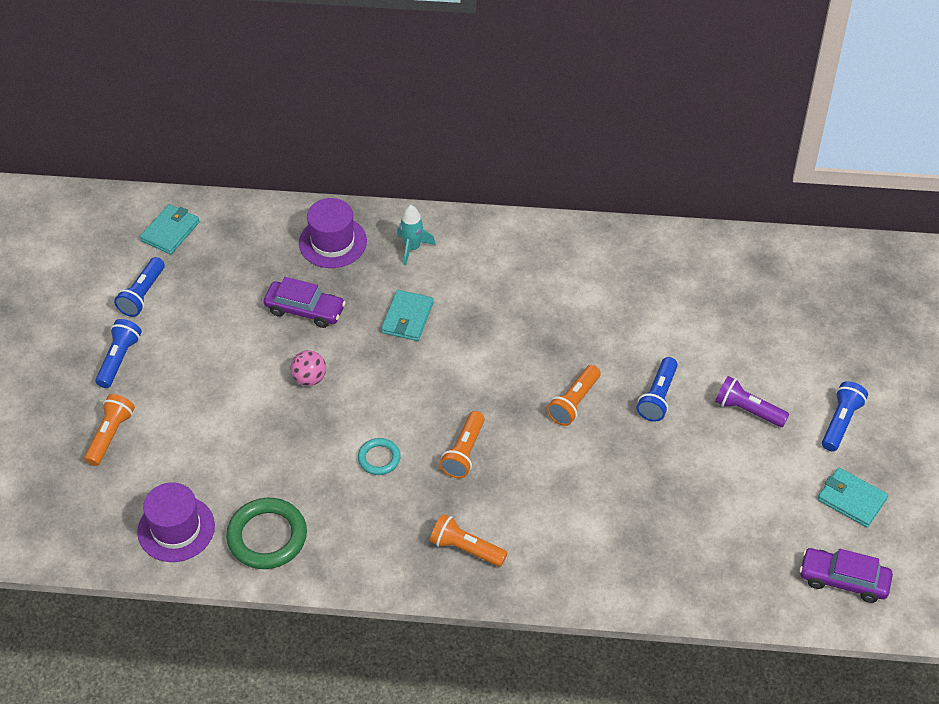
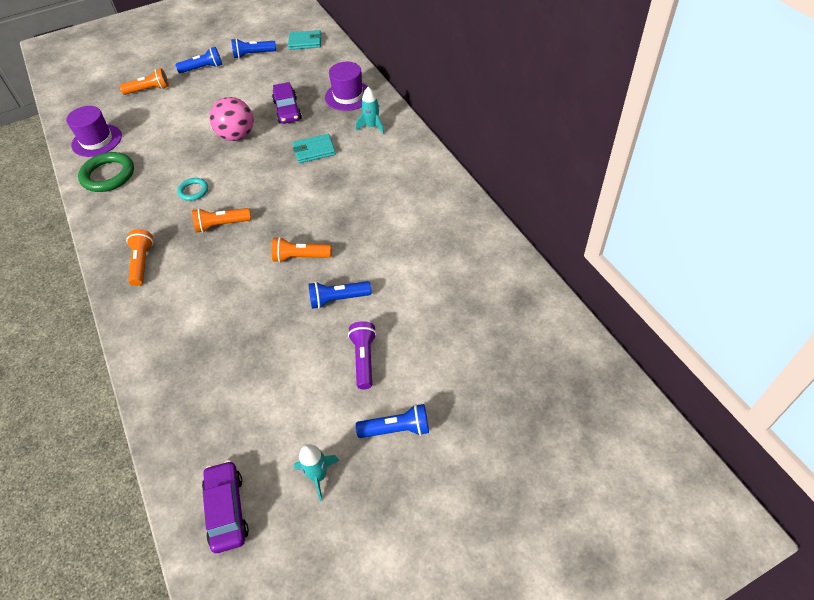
camera: 60 degrees right, 0 degrees up
pink ball [290,350,326,386] -> pink ball [210,97,254,141], size x1.70
turquoise wallet [818,468,888,527] -> turquoise rocket [294,444,340,501]

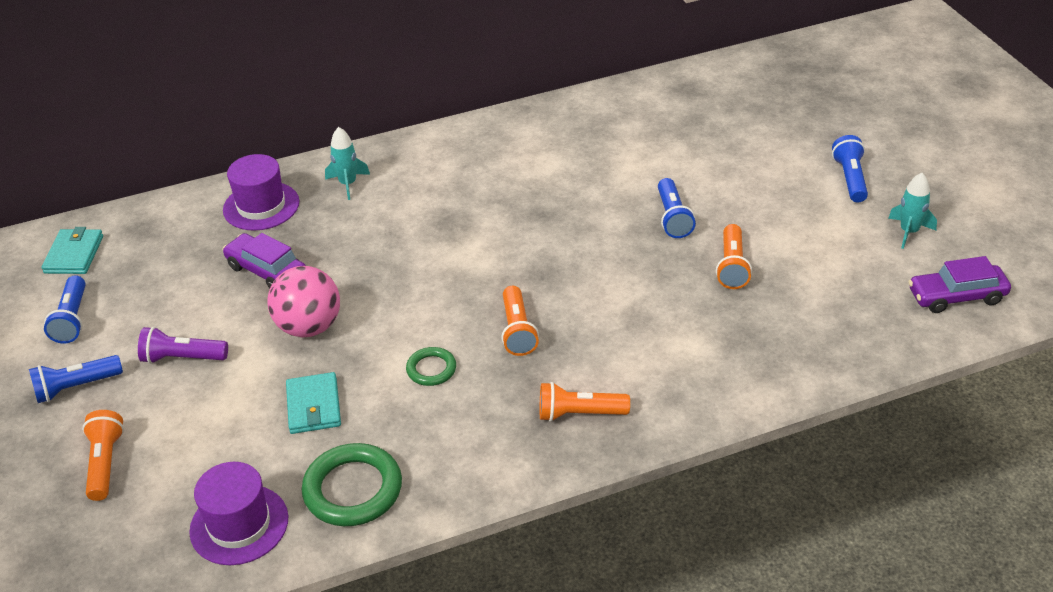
camera: 85 degrees left, 10 degrees down
blue flashlight [175,47,222,73] -> blue flashlight turned 105 degrees counterclockwise [29,355,123,403]
turquoise ring [177,178,208,201] -> green ring [406,347,456,386]
purple car [272,82,302,124] -> purple car turned 135 degrees counterclockwise [223,233,306,288]
orange flashlight [272,237,332,263] -> orange flashlight moved to [716,224,752,289]
turquoise wallet [292,134,336,163] -> turquoise wallet moved to [286,372,341,434]
purple flashlight [348,321,377,389] -> purple flashlight moved to [138,327,228,364]

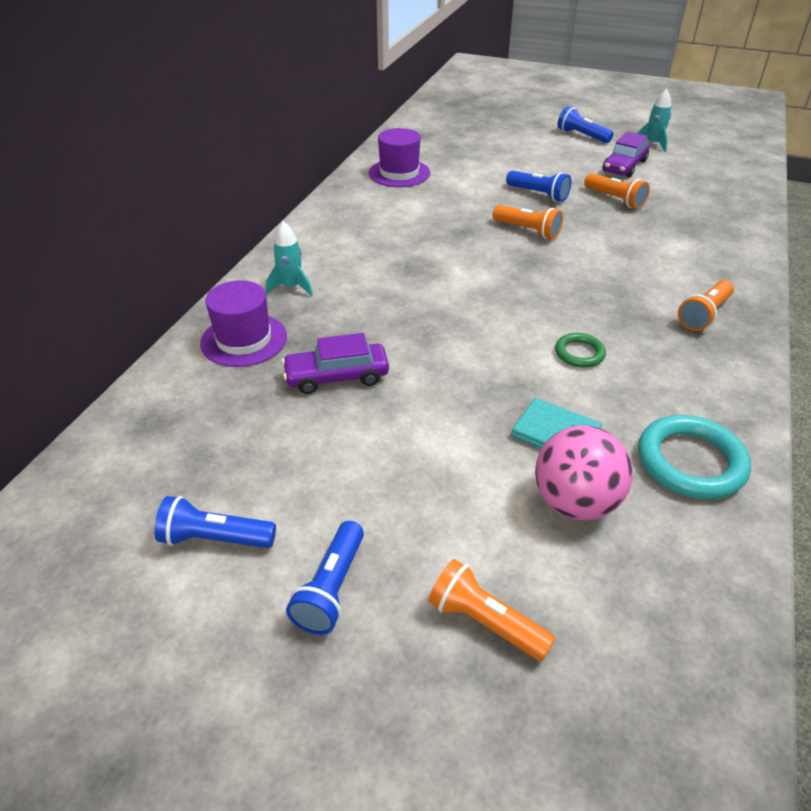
camera: 50 degrees left, 0 degrees up
turquoise wallet [41,227,103,274] -> none
blue flashlight [44,275,86,343] -> blue flashlight turned 150 degrees clockwise [154,496,276,548]
purple flashlight [138,327,228,364] -> none
purple hat [189,462,288,565] -> purple hat moved to [369,128,430,187]
pink ball [267,266,340,338] -> pink ball moved to [535,425,633,520]
green ring [302,443,402,526] -> turquoise ring [638,415,751,499]
orange flashlight [501,286,539,356] -> orange flashlight moved to [493,205,563,239]
purple car [908,256,1011,313] -> purple car moved to [603,131,650,178]

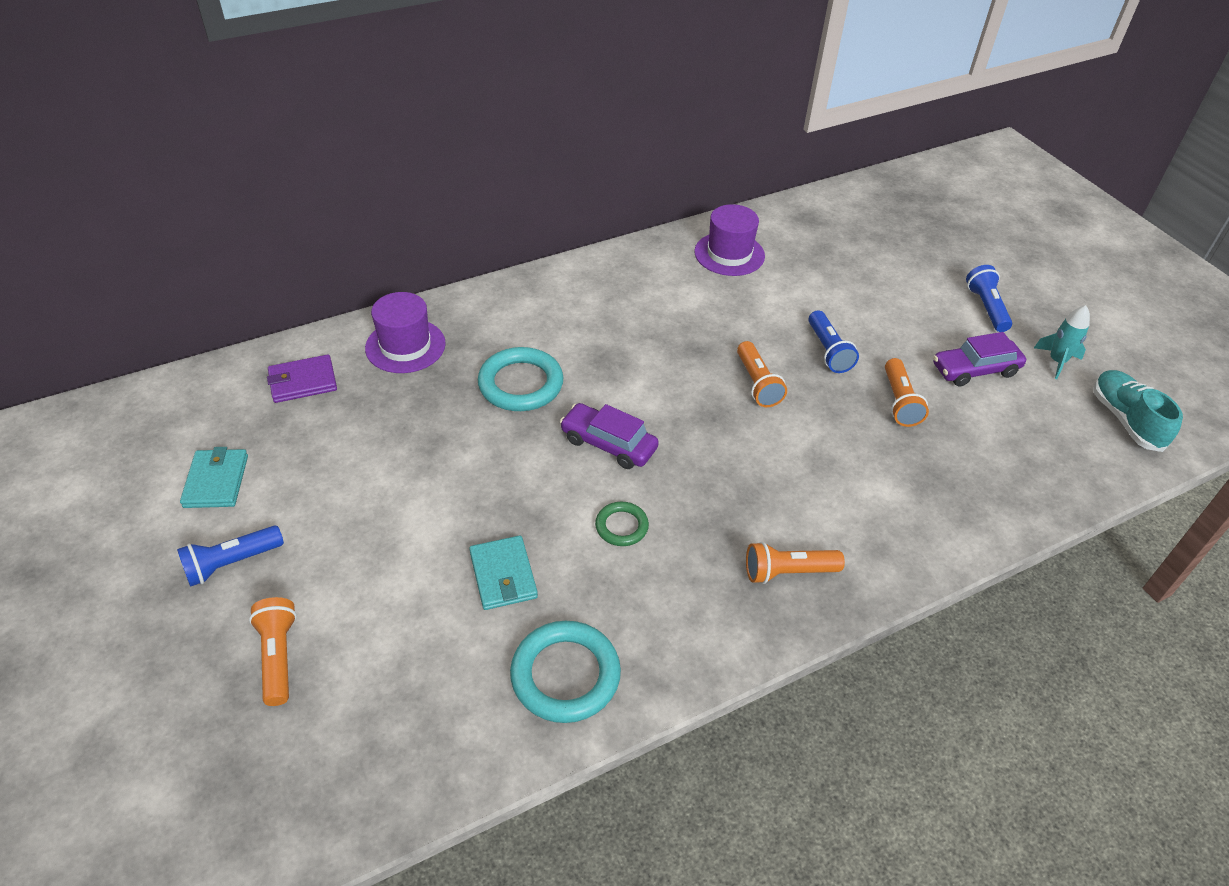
camera: 40 degrees right, 5 degrees up
blue flashlight [154,496,276,548] -> turquoise wallet [180,447,248,508]
turquoise rocket [266,221,313,296] -> none
purple car [282,333,389,394] -> purple car moved to [560,403,659,469]
pink ball [535,425,633,520] -> none
none -> purple wallet [267,355,337,403]
none -> turquoise ring [478,347,564,411]
none -> turquoise shoe [1094,370,1183,452]

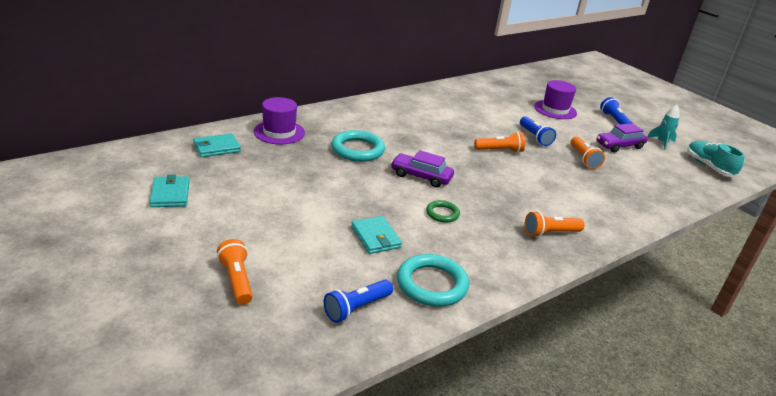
camera: 10 degrees left, 15 degrees down
blue flashlight [177,525,284,587] -> blue flashlight moved to [324,279,393,323]
purple wallet [267,355,337,403] -> turquoise wallet [193,133,241,157]
purple hat [694,204,765,276] -> purple hat moved to [534,80,577,119]
orange flashlight [737,341,787,407] -> orange flashlight turned 75 degrees counterclockwise [474,131,525,153]

